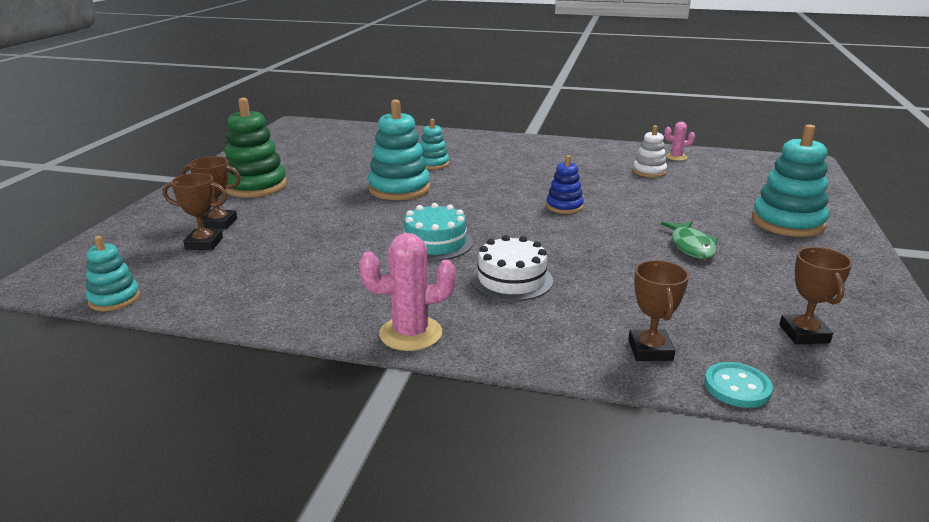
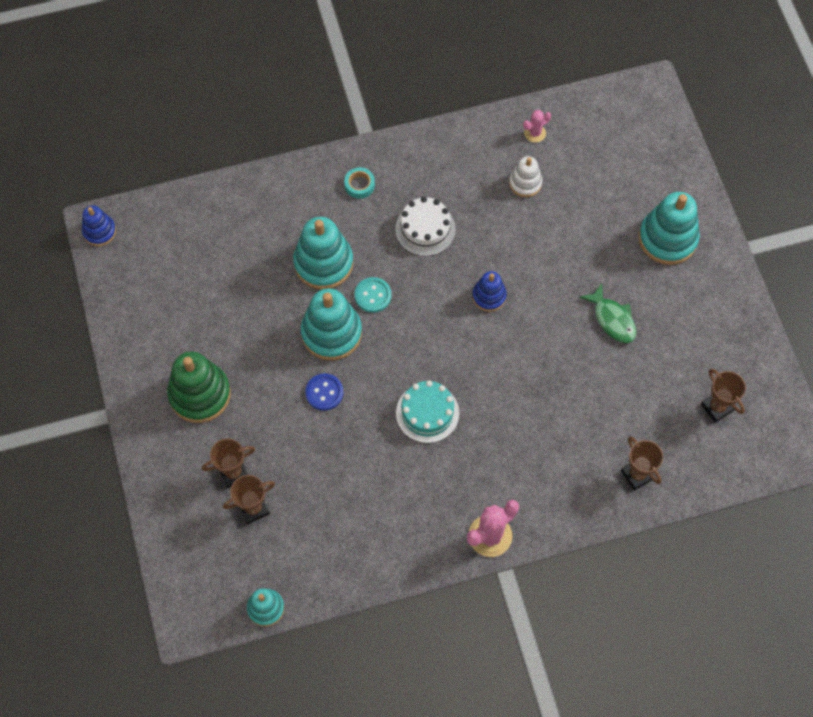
camera: 30 degrees left, 40 degrees up
turquoise stacking toy [420,119,449,170] -> turquoise stacking toy [293,217,353,289], size x1.77
white cake [471,235,553,301] -> white cake moved to [395,197,456,256]
turquoise button [704,362,773,408] -> turquoise button moved to [355,277,392,313]
none -> blue stacking toy [82,205,116,246]
none -> blue button [305,373,343,411]
none -> turquoise tape [344,167,375,199]

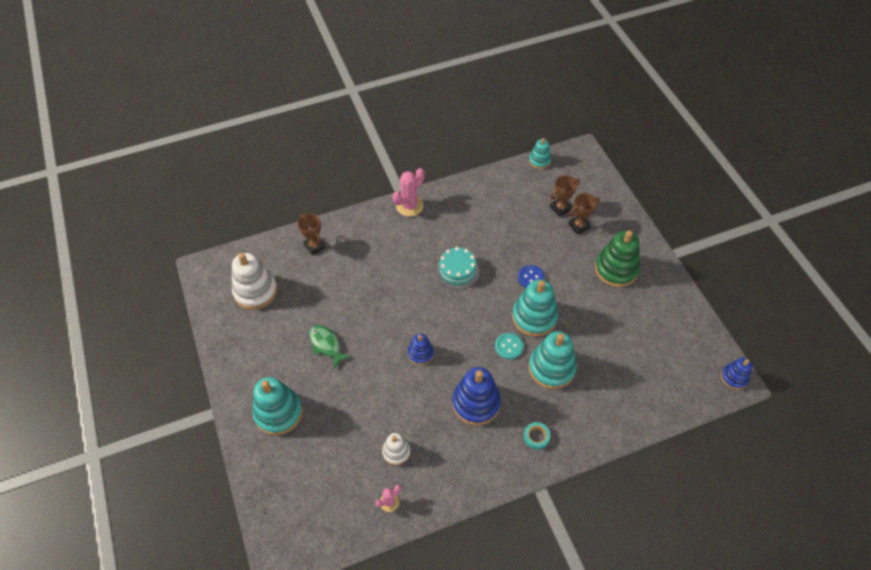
camera: 175 degrees right, 10 degrees down
white cake [395,197,456,256] -> blue stacking toy [452,367,501,425]
brown trophy [701,369,746,423] -> white stacking toy [232,253,278,310]

